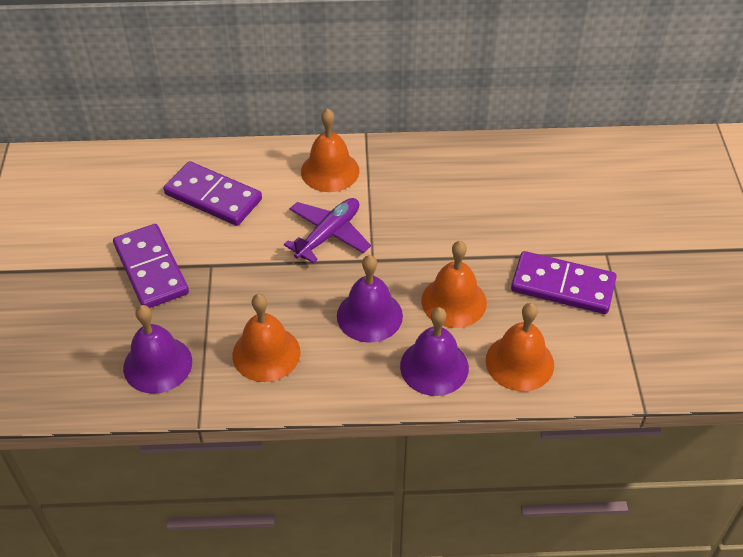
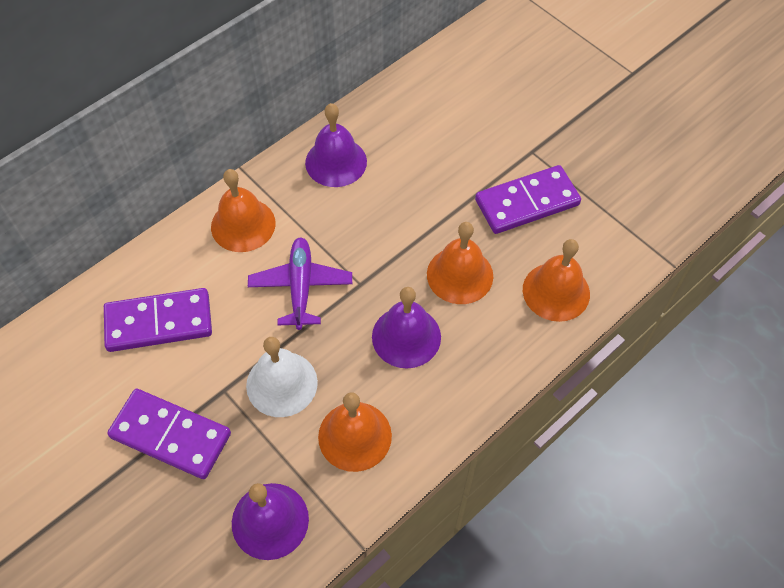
camera: 40 degrees left, 10 degrees up
purple bell [400,307,469,396] -> purple bell moved to [305,103,367,187]
none -> white bell [246,337,318,417]

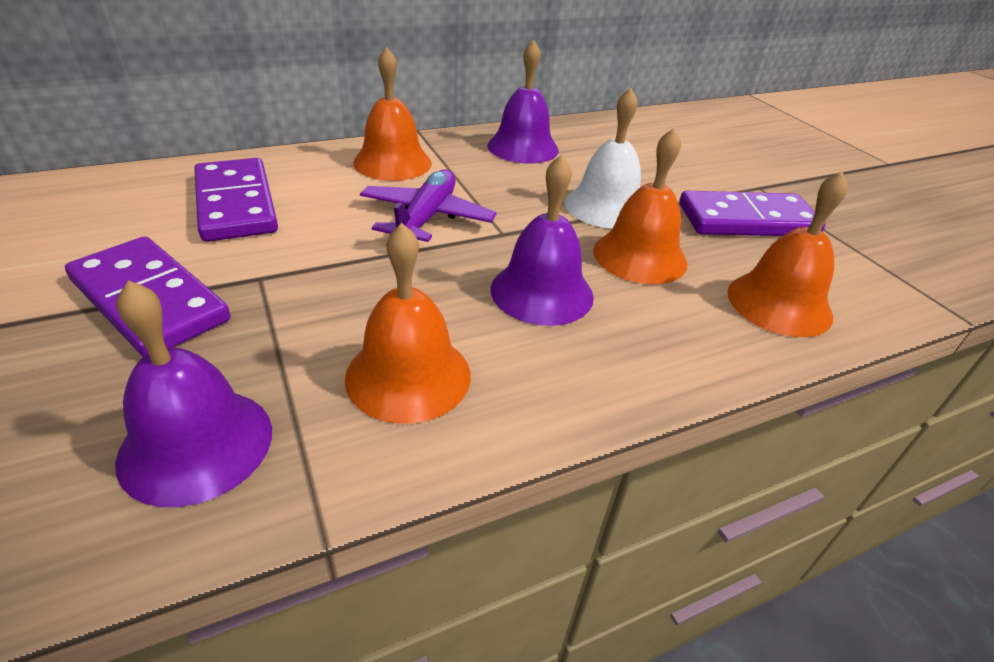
camera: 15 degrees right, 20 degrees down
purple domino [104,288,212,352] -> purple domino turned 60 degrees clockwise [195,158,278,242]
white bell [246,337,318,417] -> white bell moved to [565,88,641,229]

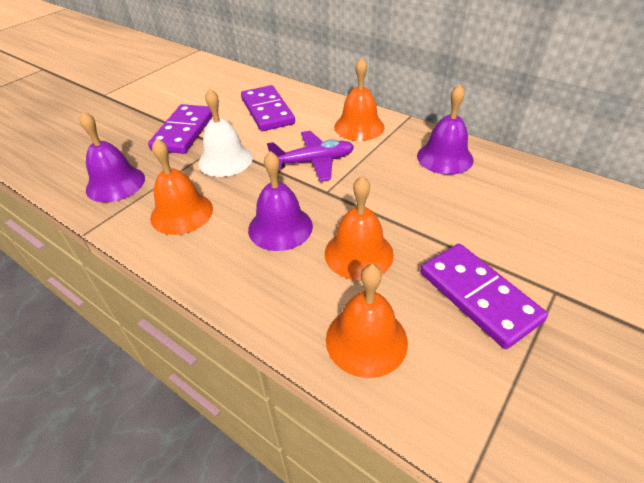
camera: 65 degrees right, 5 degrees up
purple domino [195,158,278,242] -> purple domino turned 60 degrees counterclockwise [241,85,295,131]
white bell [565,88,641,229] -> white bell moved to [198,88,253,177]

